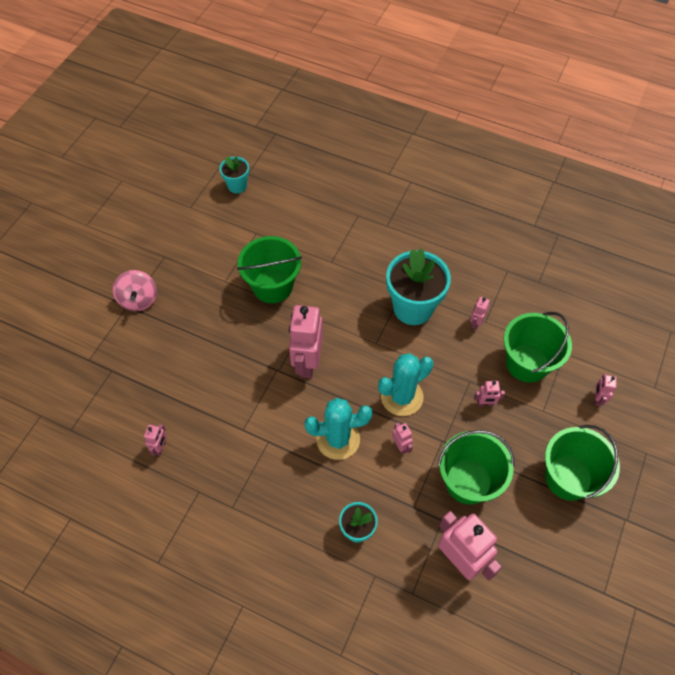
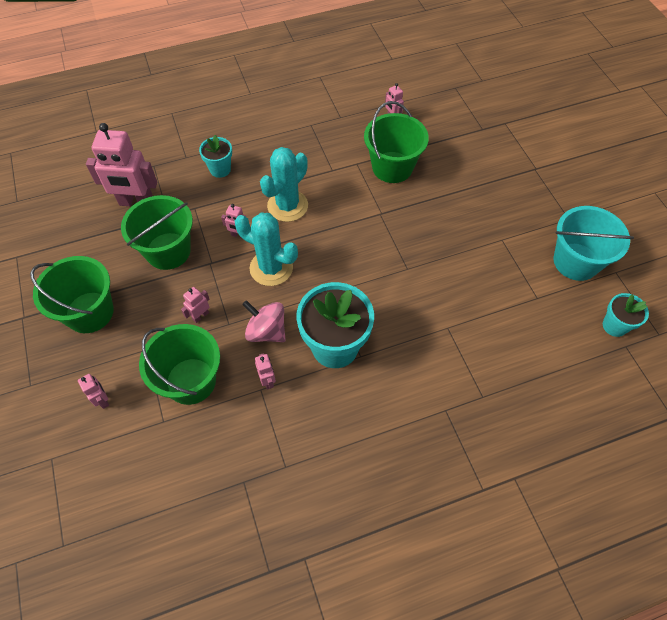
camera: 135 degrees right, 0 degrees up
pink spinning top [113,270,157,311] -> pink spinning top moved to [242,300,286,342]
green bucket [237,236,302,303] -> green bucket moved to [364,101,429,183]
pink robot [289,305,323,378] -> none
turquoise cactus [378,353,433,416] -> turquoise cactus turned 75 degrees counterclockwise [235,213,298,286]
none -> turquoise bucket [554,206,634,281]

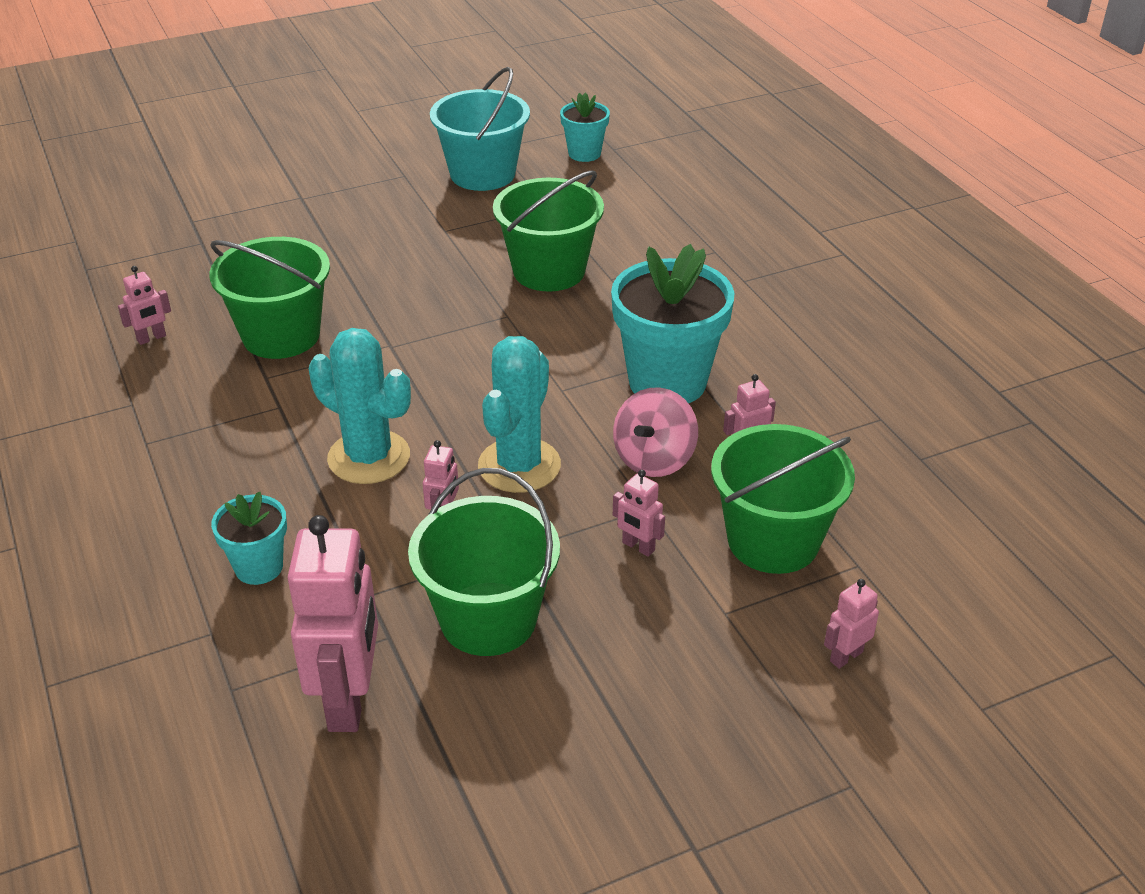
camera: 95 degrees left, 20 degrees down
green bucket [30,256,114,333] -> green bucket moved to [493,170,604,292]

